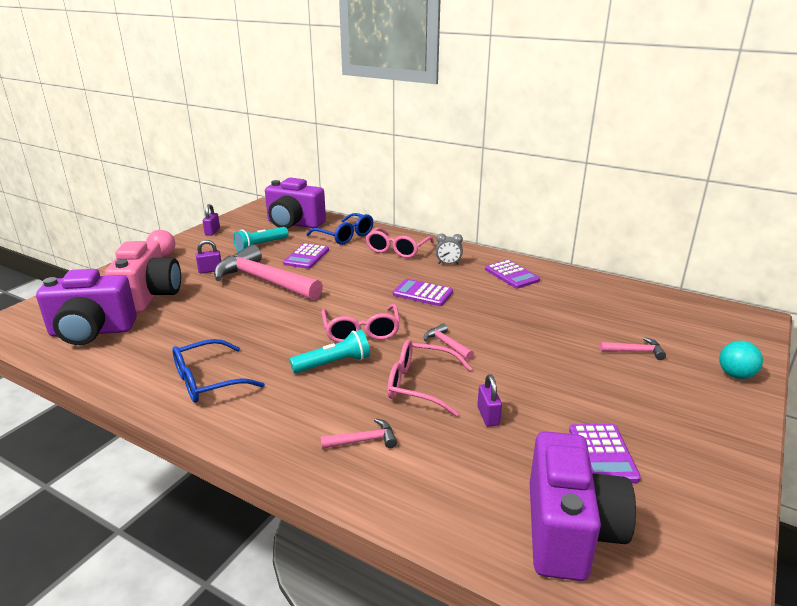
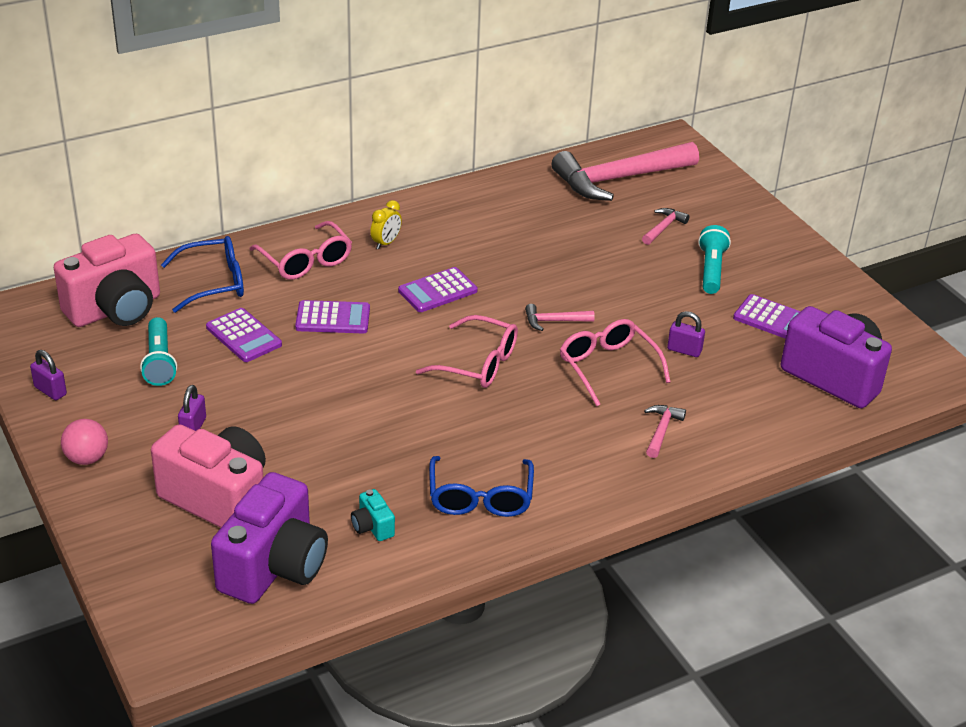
camera: 60 degrees left, 10 degrees up
pink hammer [214,245,323,300] -> pink hammer moved to [552,142,699,201]
purple camera [265,178,326,229] -> pink camera [54,234,160,327]
turquoise flashlight [290,330,370,373] -> turquoise flashlight moved to [698,225,731,294]
pink glasses [387,340,472,416] -> pink glasses turned 105 degrees clockwise [560,319,671,406]
grey clock [436,234,463,264] -> yellow clock [370,200,402,249]
purple calculator [485,260,540,289] -> purple calculator moved to [295,300,370,333]
turquoise ball [719,340,763,379] -> none
none -> turquoise camera [351,489,395,541]

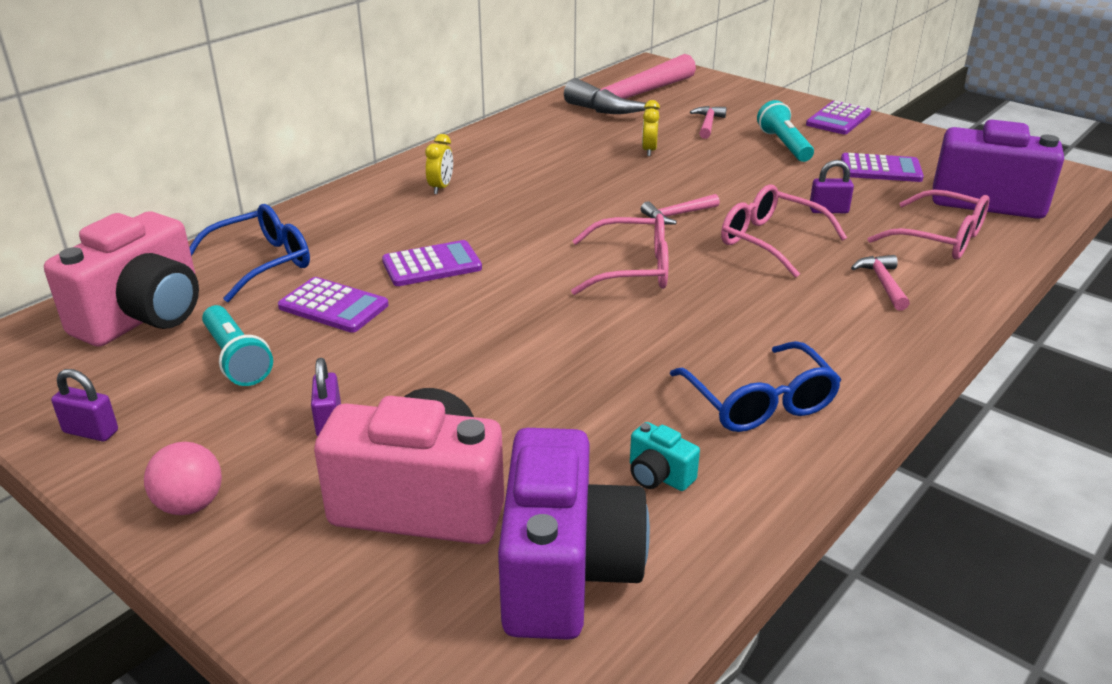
camera: 20 degrees left, 5 degrees down
pink glasses [250,221,352,280] -> pink glasses moved to [868,189,990,259]
purple calculator [398,267,478,312] -> purple calculator moved to [806,101,871,134]
none -> yellow clock [642,100,660,156]

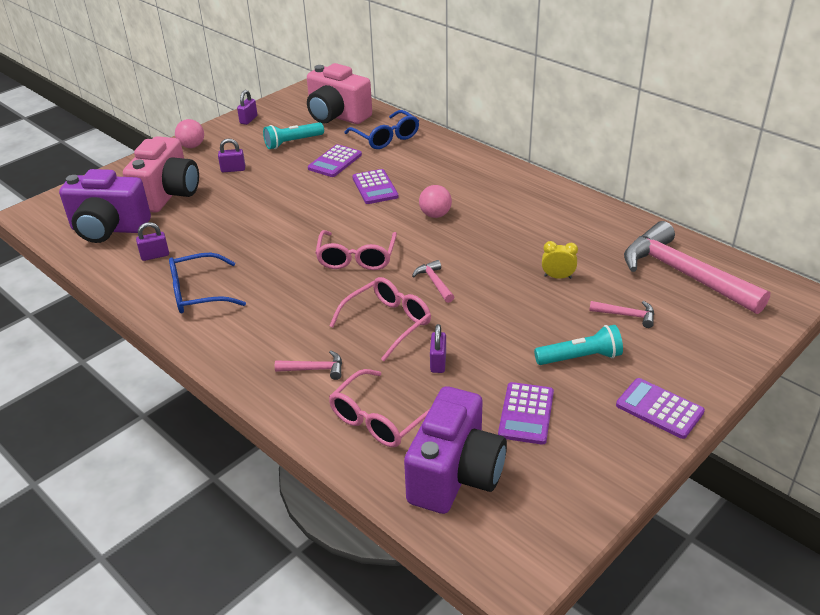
camera: 95 degrees right, 5 degrees up
yellow clock [425,134,453,194] -> none
turquoise camera [630,422,700,491] -> purple padlock [136,222,169,261]
none -> pink ball [419,185,452,218]

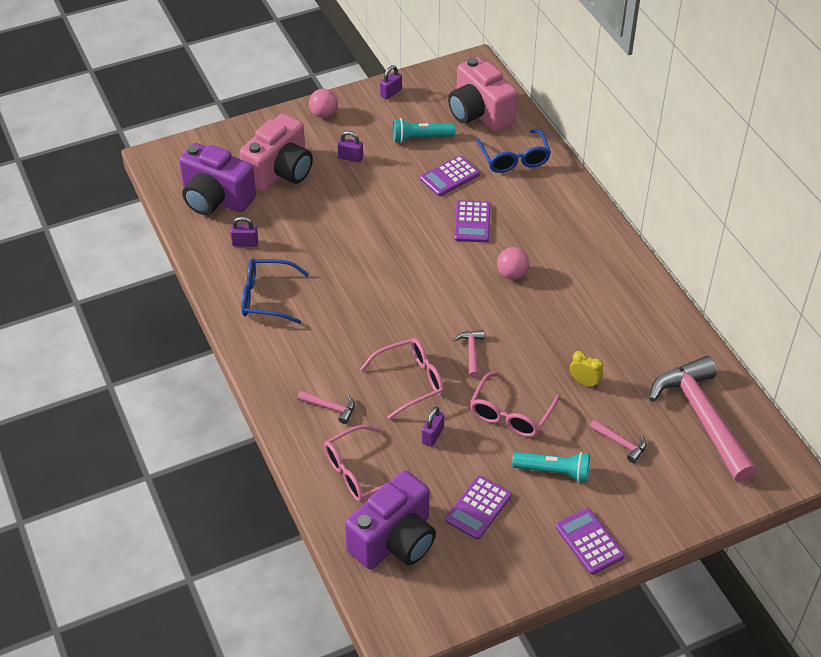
camera: 20 degrees right, 10 degrees up
pink glasses [315,230,397,270] -> pink glasses moved to [470,372,560,437]

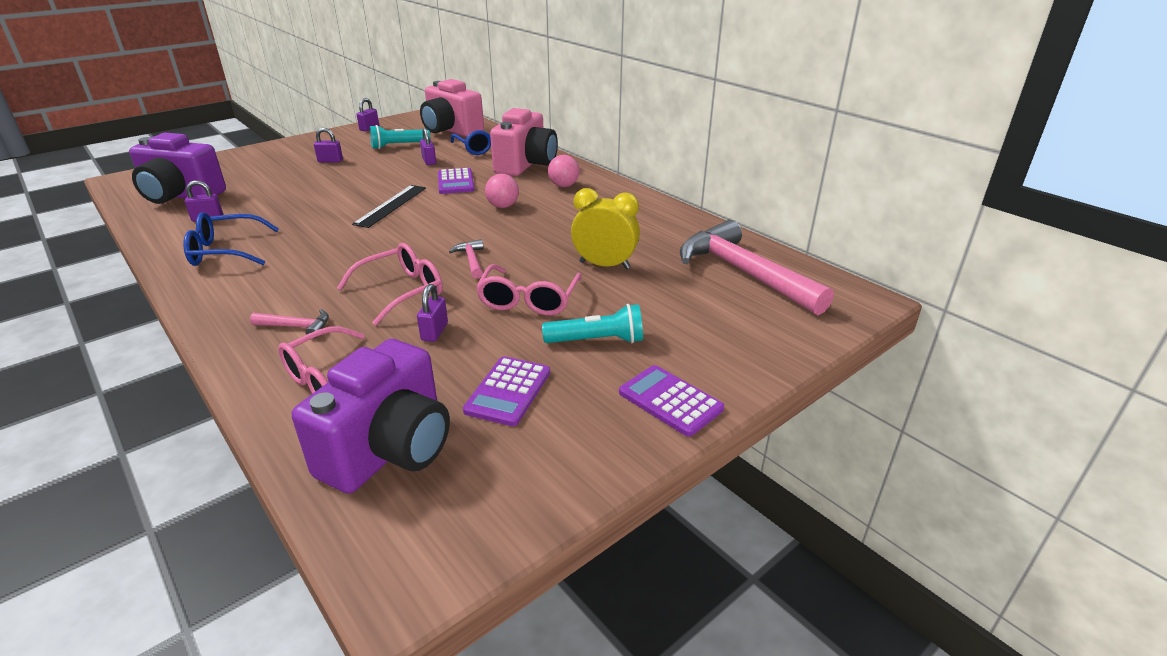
camera: 15 degrees left, 15 degrees down
pink camera [239,114,313,192] -> pink camera moved to [490,108,558,176]
pink ball [309,89,338,118] -> pink ball moved to [548,155,580,187]
purple calculator [420,155,480,196] -> purple padlock [420,128,436,165]
yellow clock [570,351,603,388] -> yellow clock [571,188,640,269], size x1.73
pink hammer [590,420,646,463] -> none
none -> black ruler [352,185,426,228]

